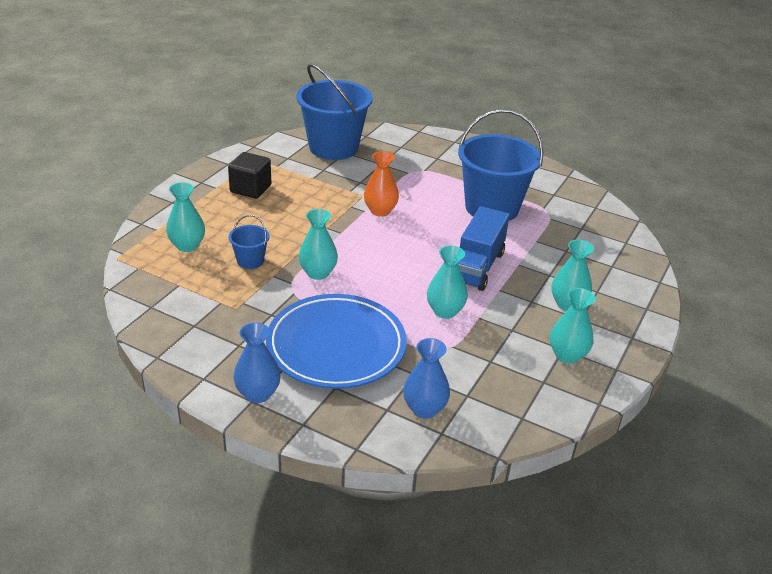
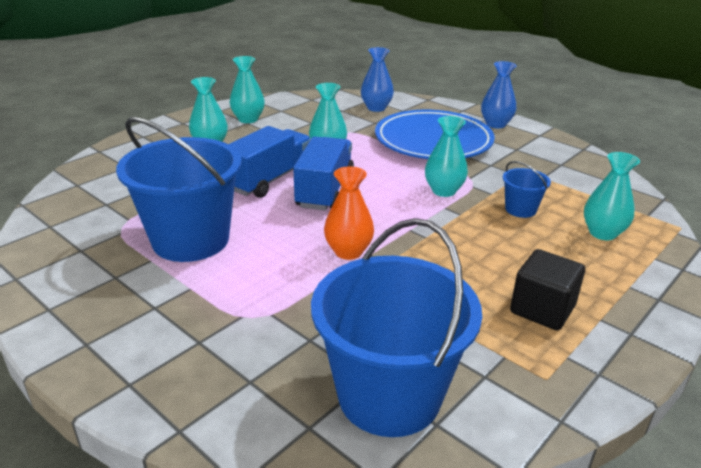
camera: 165 degrees left, 5 degrees down
none -> blue truck [293,137,354,211]

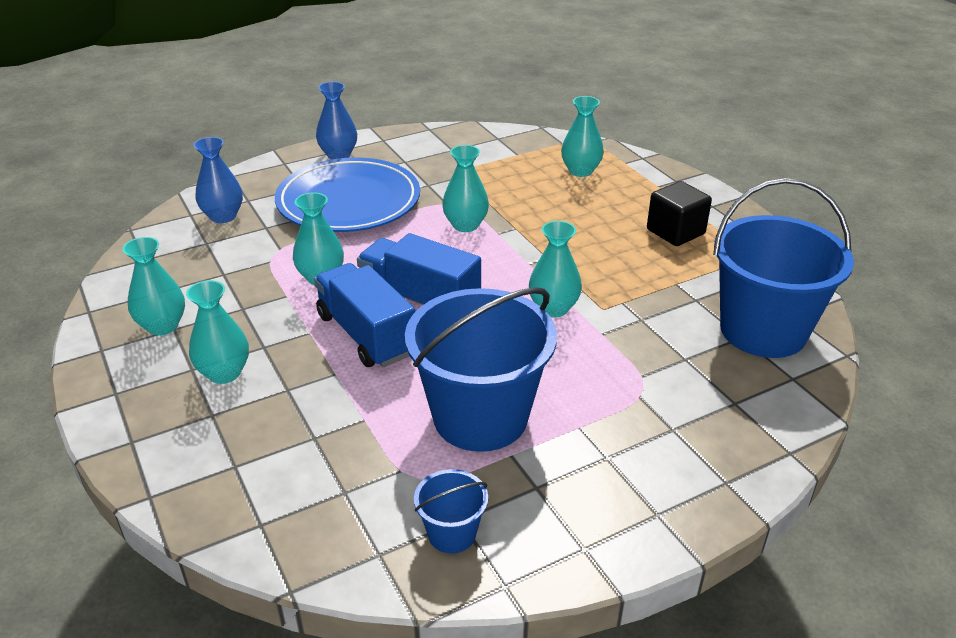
camera: 70 degrees left, 5 degrees up
orange vase [324,166,374,260] -> turquoise vase [529,221,582,318]
blue bucket [503,161,551,218] -> blue bucket moved to [414,469,488,554]

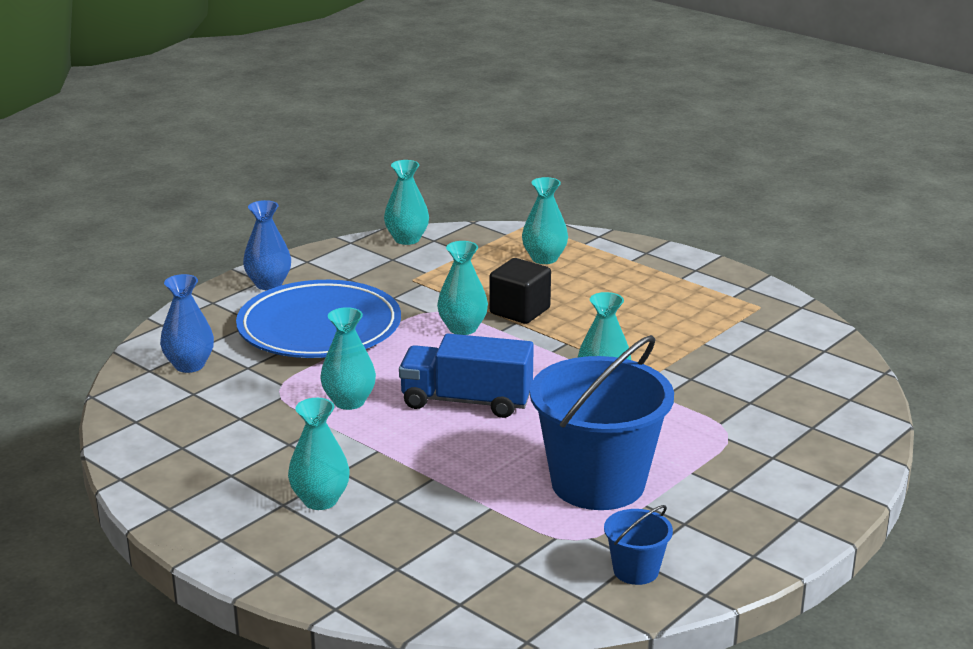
camera: 20 degrees left, 10 degrees down
turquoise vase [122,237,185,336] -> turquoise vase moved to [384,160,429,245]
blue truck [314,263,416,367] -> none
black cube [647,181,712,246] -> black cube moved to [490,258,551,324]
blue bucket [713,178,854,358] -> none

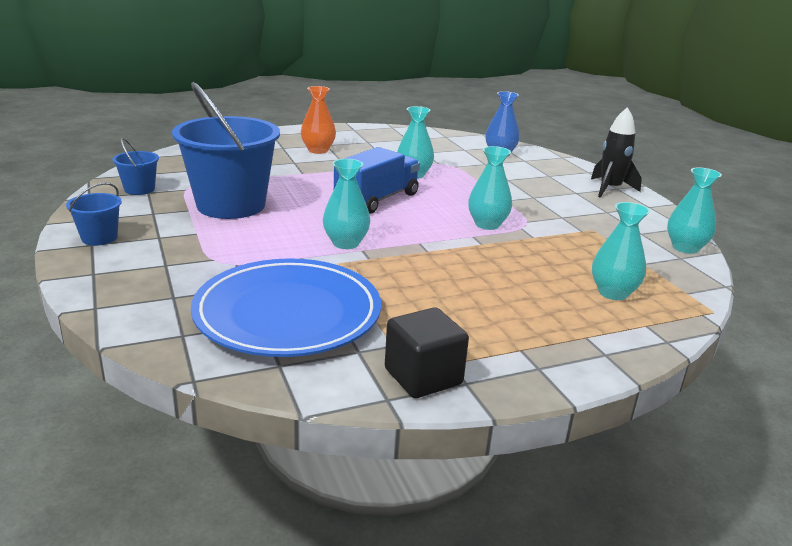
camera: 115 degrees right, 0 degrees up
blue plate [236,280,401,358] -> blue plate moved to [191,258,381,357]
blue vase [243,200,291,290] -> black rocket [591,107,642,198]
turquoise vase [288,398,350,510] -> orange vase [301,86,336,154]
black cube [490,258,551,324] -> black cube moved to [385,307,469,398]
none -> blue bucket [66,182,122,245]

